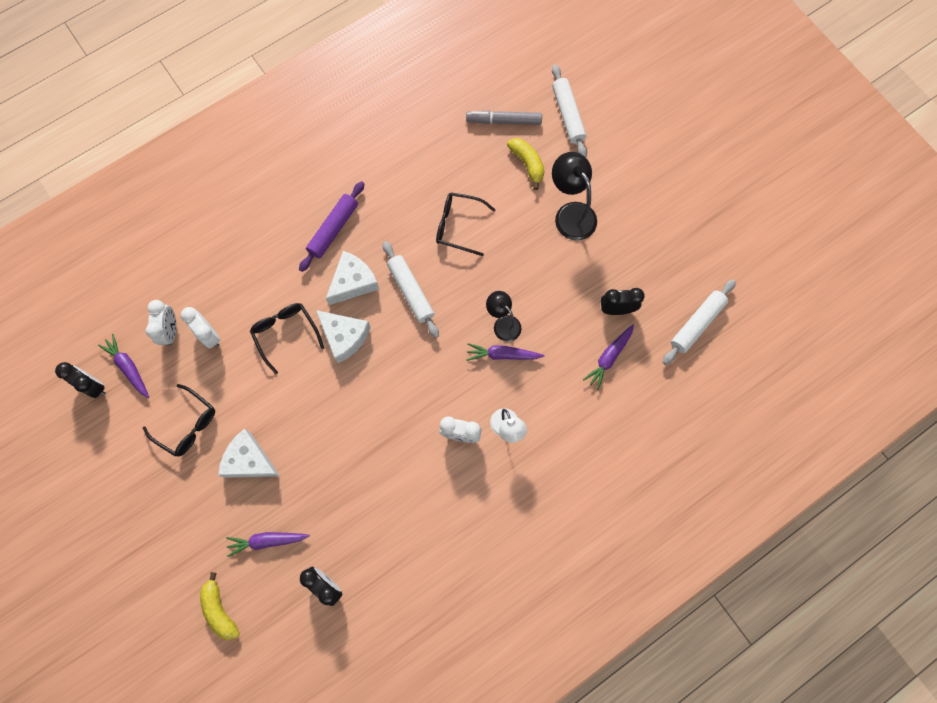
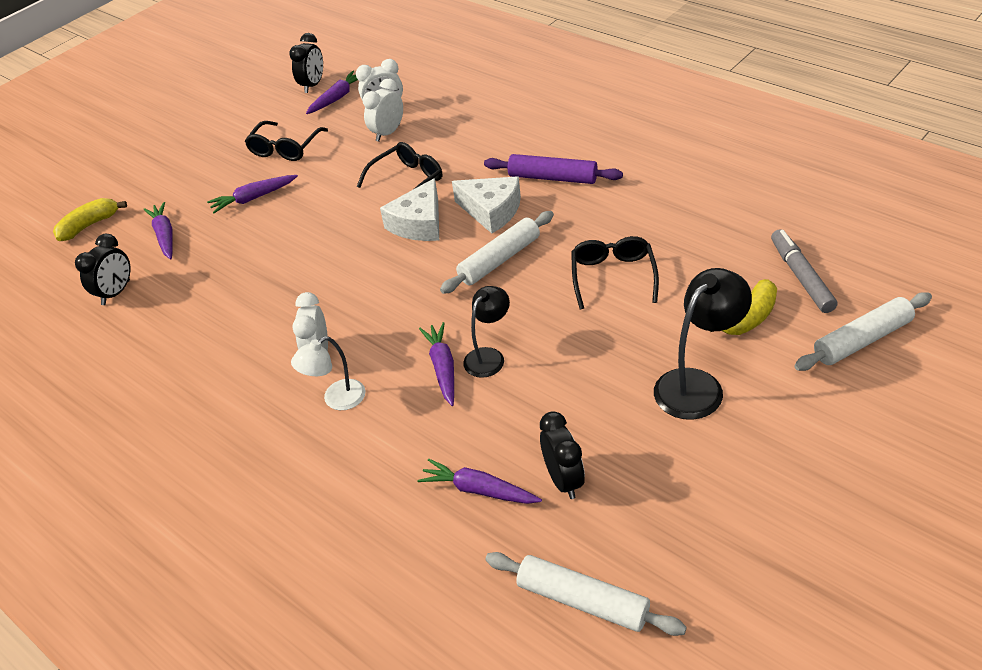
camera: 80 degrees right, 30 degrees down
white cheese [218,429,280,478] -> purple carrot [207,175,298,213]

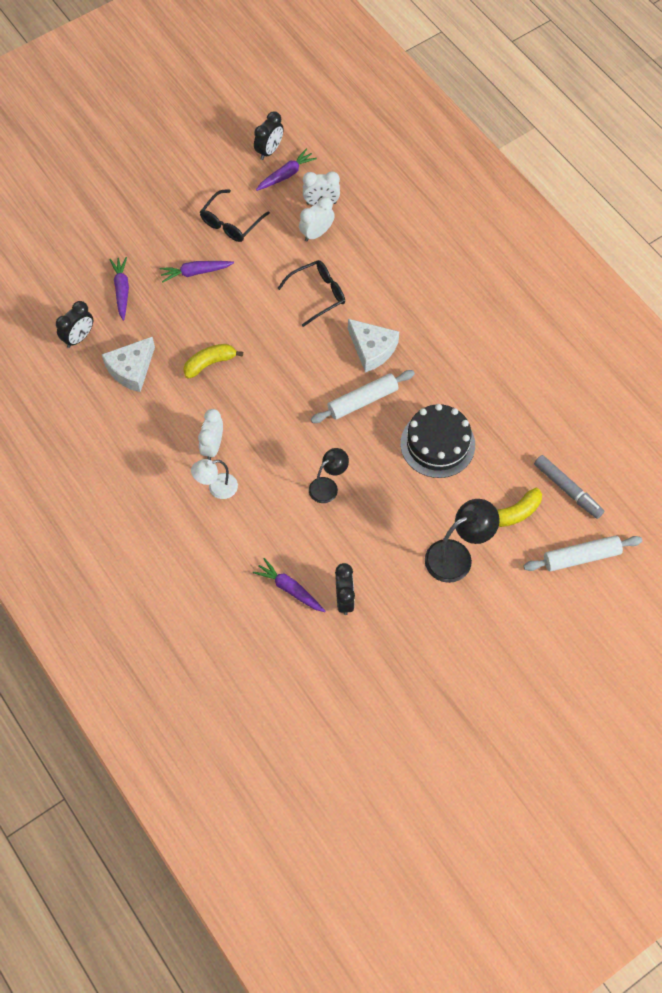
camera: 10 degrees right, 20 degrees up
yellow banana [53,198,127,241] -> yellow banana moved to [183,344,243,379]
white cheese [380,178,439,241] -> white cheese moved to [102,337,155,392]
purple carrot [419,322,454,406] -> none
purple rolling pin [484,154,623,184] -> none
white rolling pin [485,552,687,636] -> none
black glasses [571,236,659,309] -> black cake [400,404,475,478]
grey marker [771,229,838,313] -> grey marker turned 135 degrees clockwise [534,455,604,519]

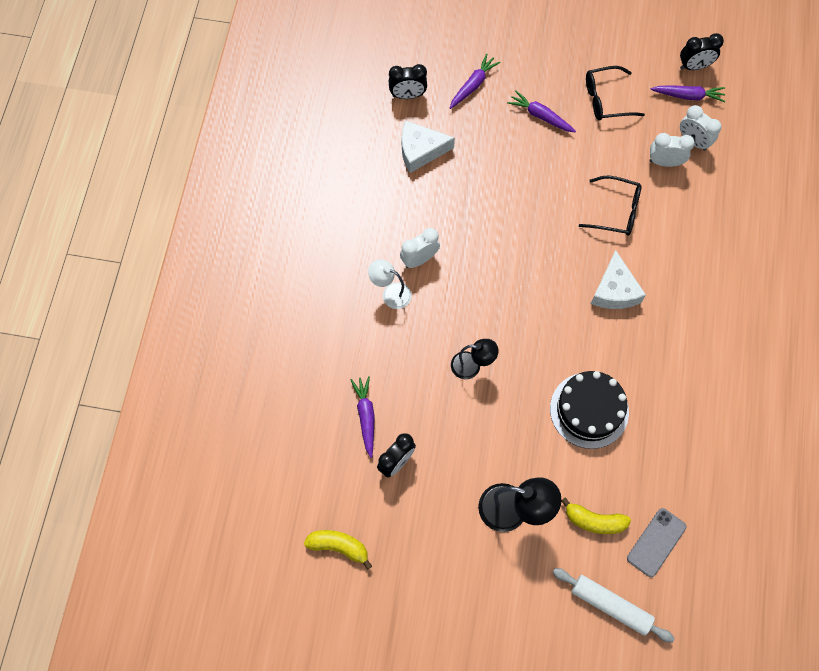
camera: 45 degrees right, 5 degrees up
yellow banana [183,344,243,379] -> yellow banana moved to [304,530,372,570]
white rolling pin [311,370,415,423] -> none
grey marker [534,455,604,519] -> grey phone [627,508,686,577]

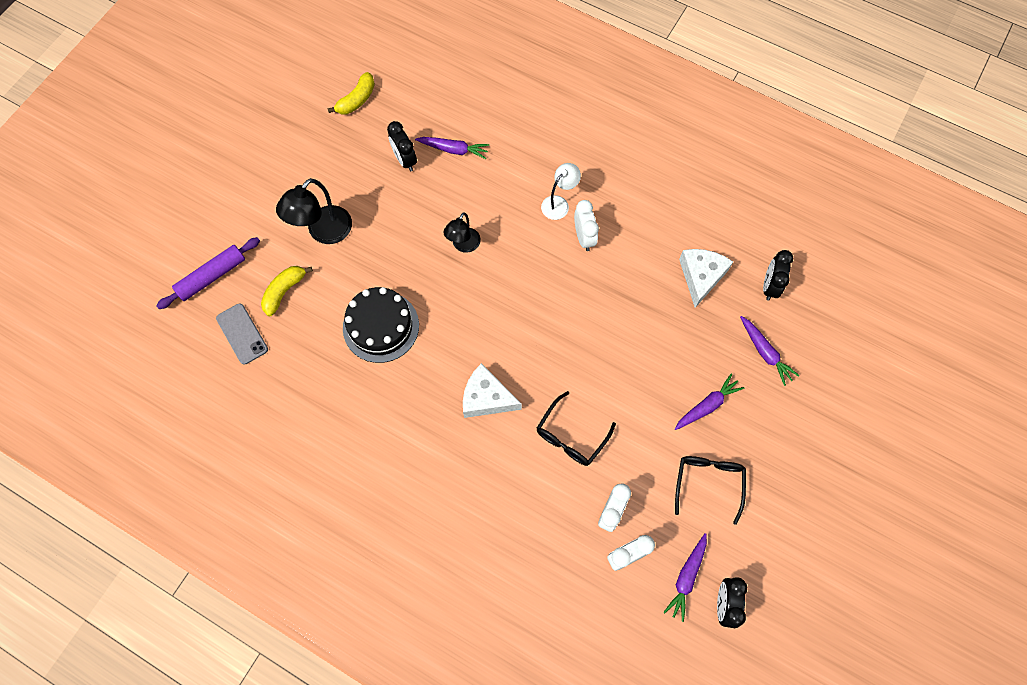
camera: 110 degrees right, 0 degrees up
white rolling pin [553,568,675,643] -> purple rolling pin [156,237,260,309]

